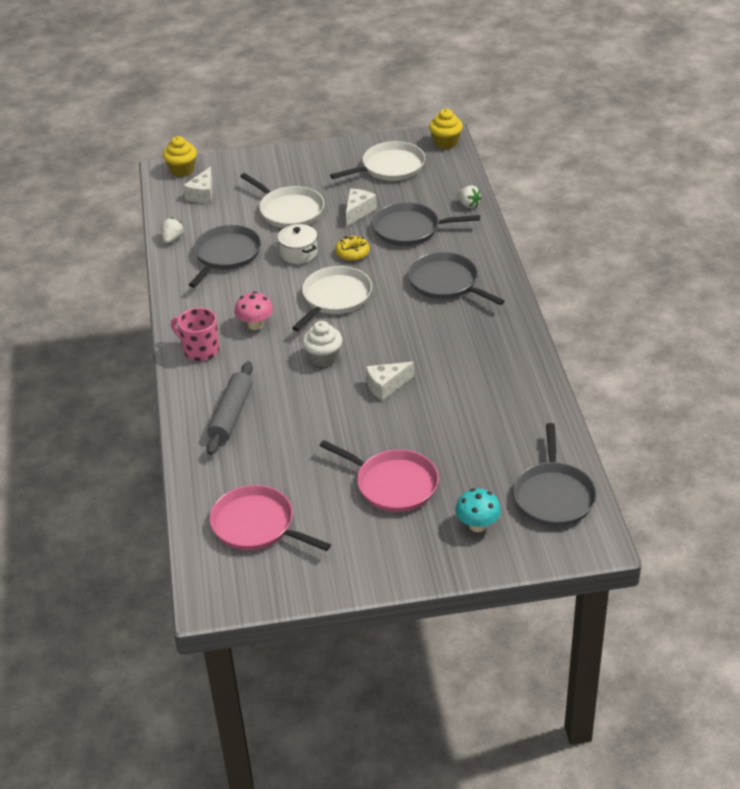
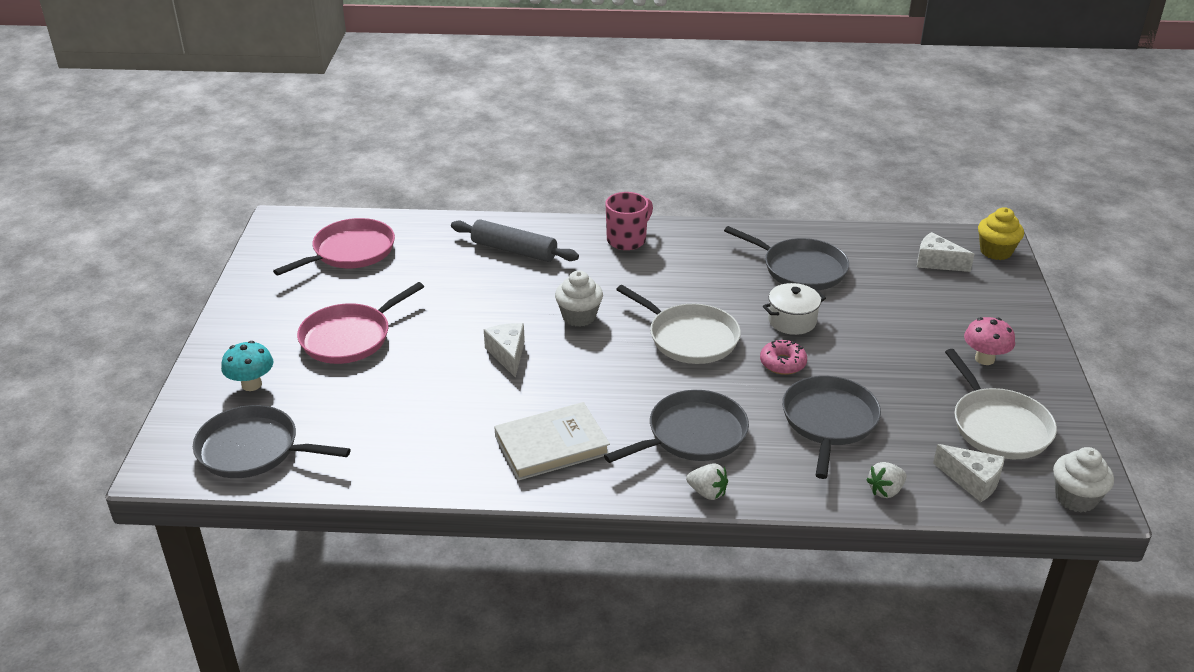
camera: 100 degrees right, 5 degrees down
white strawberry [161,217,183,244] -> white strawberry moved to [686,463,728,500]
pink mushroom [235,292,273,330] -> pink mushroom moved to [964,317,1015,365]
white pan [240,173,324,228] -> none
yellow donut [335,236,370,261] -> pink donut [760,340,807,375]
white cheese [346,188,377,226] -> white cheese moved to [933,444,1005,502]
yellow cupcake [429,109,463,149] -> white cupcake [1053,447,1114,513]
none -> white book [494,402,610,481]

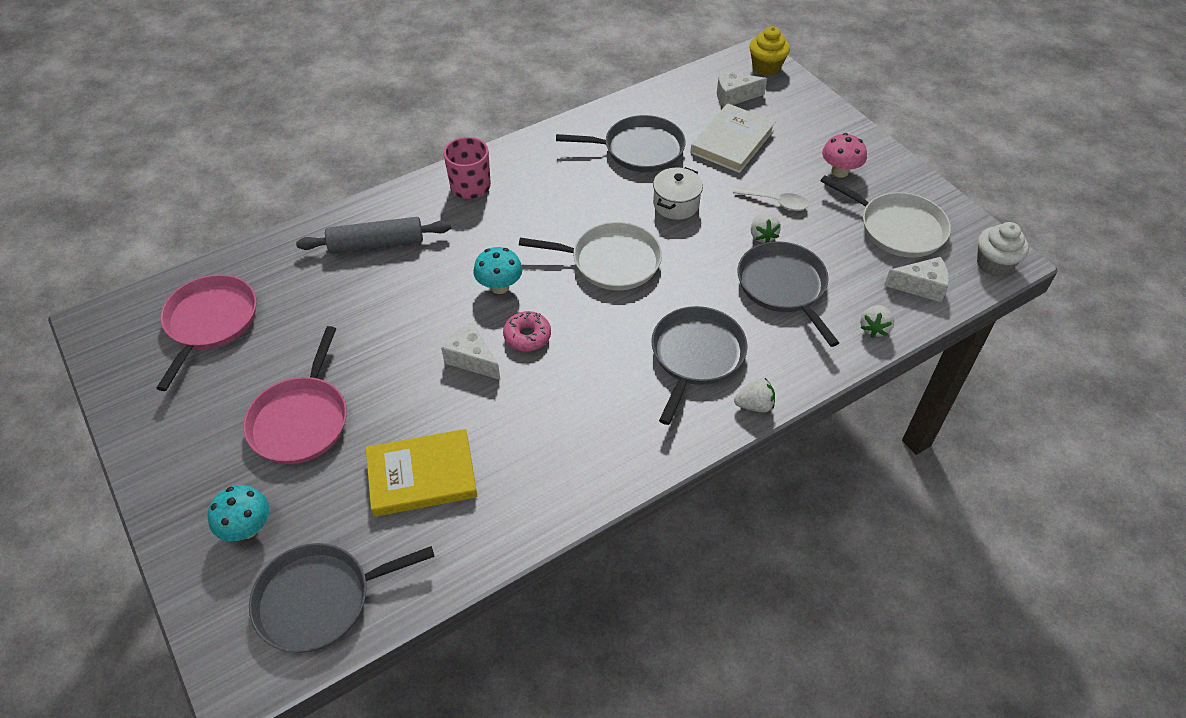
camera: 35 degrees left, 15 degrees up
white book [494,402,610,481] -> white book moved to [691,103,776,173]
white cupcake [555,270,603,327] -> turquoise mushroom [473,247,523,294]
pink donut [760,340,807,375] -> pink donut moved to [503,311,551,352]
none -> yellow book [366,429,477,517]
none -> white spoon [733,186,809,211]
none -> white strawberry [751,214,781,243]

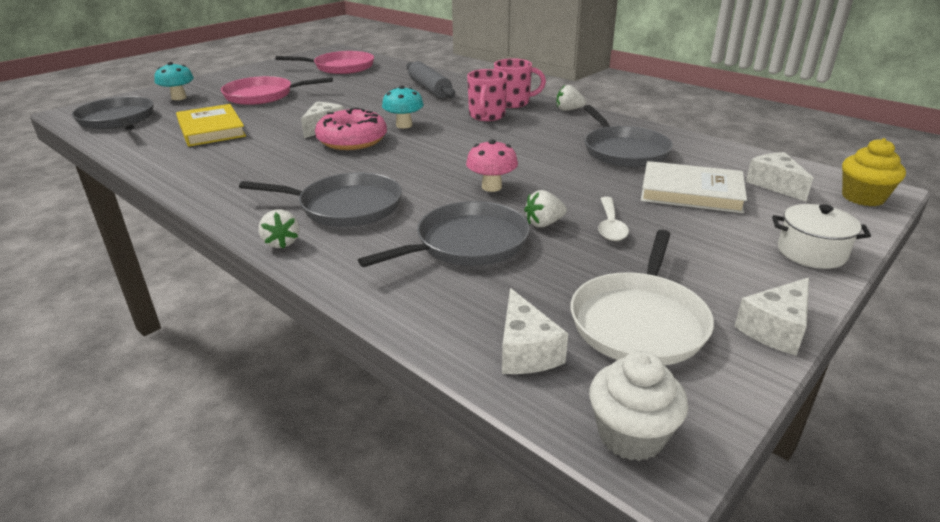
camera: 75 degrees right, 20 degrees down
pink donut [503,311,551,352] -> pink donut [315,108,387,150], size x1.71
white pan [519,222,662,290] -> none
white pot [653,167,703,220] -> white pot moved to [772,204,871,269]
pink mushroom [822,133,867,178] -> pink mushroom moved to [466,139,518,192]
white strawberry [860,305,894,338] -> white strawberry moved to [557,85,586,111]
none -> pink mug [467,69,507,121]
none -> white cheese [734,277,809,356]

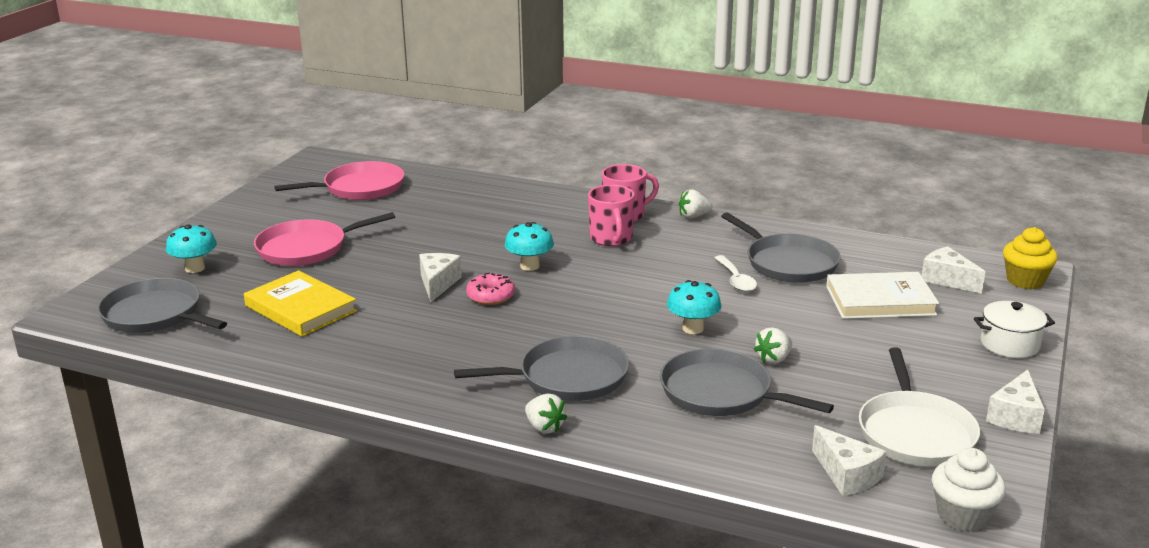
camera: 20 degrees left, 5 degrees down
pink donut [315,108,387,150] -> pink donut [466,273,515,305], size x0.59
grey pan [358,201,530,267] -> grey pan turned 90 degrees counterclockwise [660,349,834,416]
grey rolling pin [407,61,455,98] -> none
pink mushroom [466,139,518,192] -> turquoise mushroom [667,280,721,334]
white spoon [598,197,629,241] -> white spoon moved to [715,255,757,292]

